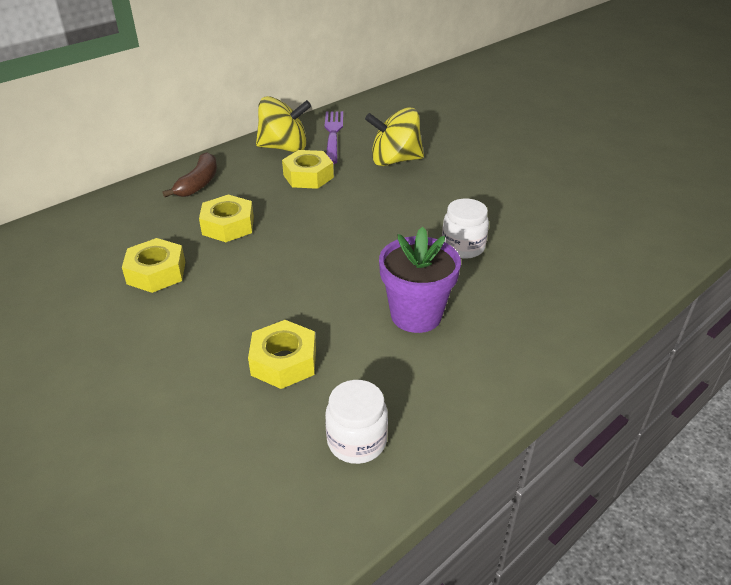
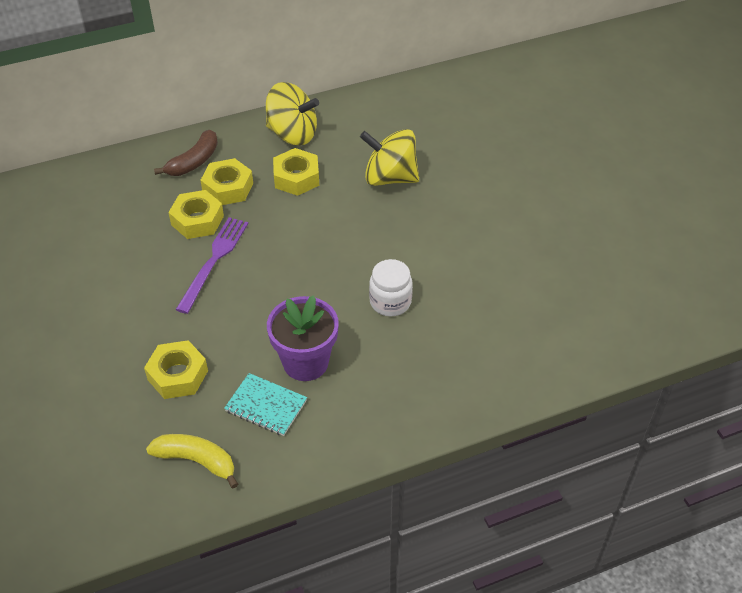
camera: 20 degrees right, 10 degrees up
yellow nut [122,238,185,293] -> yellow nut moved to [200,158,253,205]
purple fork [324,111,343,164] -> purple fork moved to [176,217,248,314]
white jar [325,380,388,464] -> yellow banana [146,434,238,489]
none -> turquoise notebook [224,373,307,436]

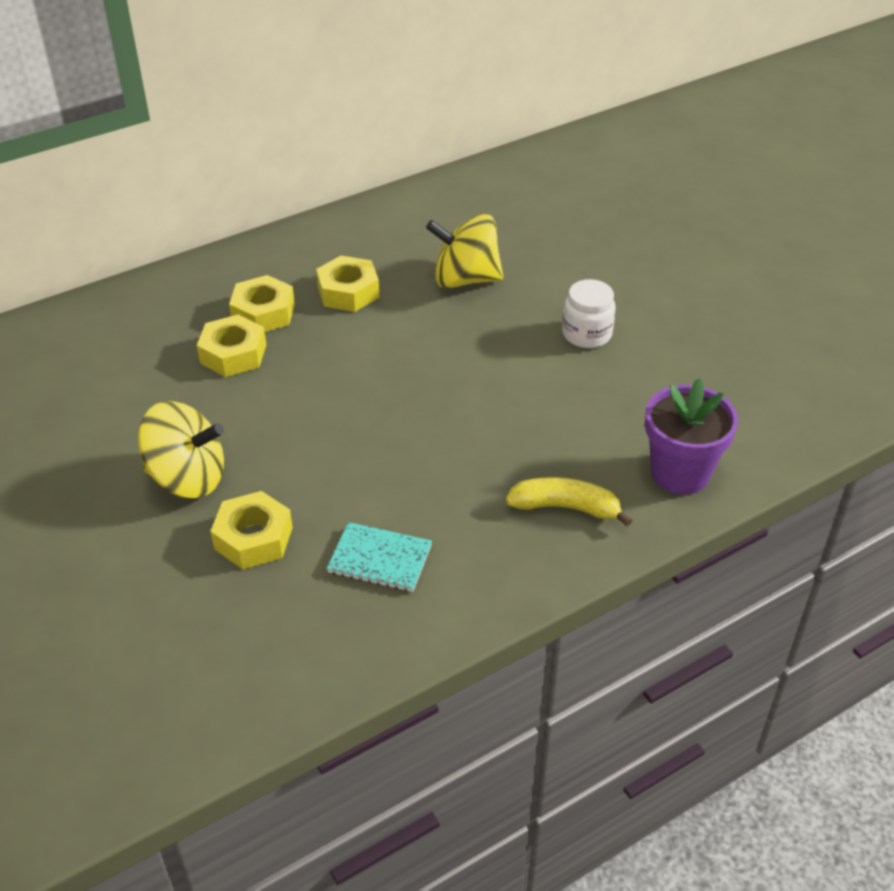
camera: 10 degrees left, 5 degrees down
yellow banana [146,434,238,489] -> yellow banana moved to [506,477,632,526]
brown banana [154,130,218,176] -> none
purple fork [176,217,248,314] -> none
yellow spinning top [266,82,319,145] -> yellow spinning top moved to [138,401,224,498]
purple flower pot [267,295,339,381] -> purple flower pot moved to [645,378,738,494]
white jar [369,259,413,316] -> white jar moved to [562,279,616,348]

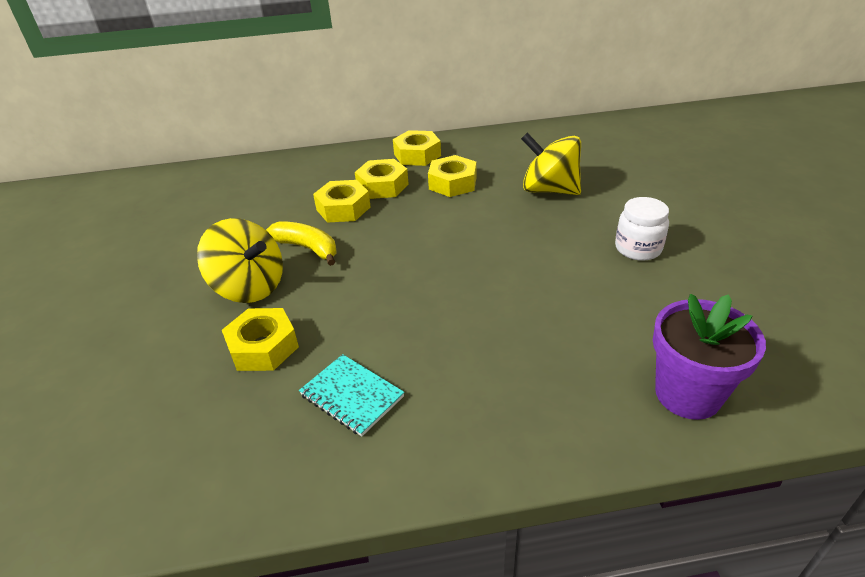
camera: 25 degrees right, 5 degrees down
yellow banana [506,477,632,526] -> yellow banana moved to [266,221,337,266]
none -> yellow nut [393,130,441,166]

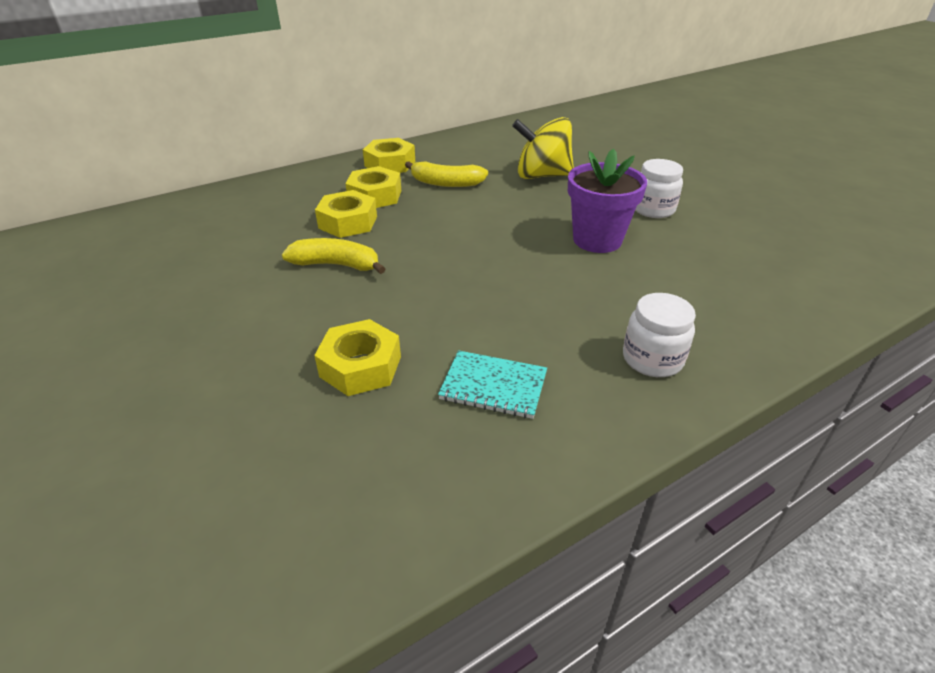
camera: 25 degrees left, 0 degrees up
yellow spinning top [197,218,283,303] -> none
yellow nut [428,155,476,197] -> yellow banana [405,161,488,187]
purple flower pot [653,294,766,420] -> purple flower pot moved to [568,149,647,253]
none -> white jar [623,293,696,377]

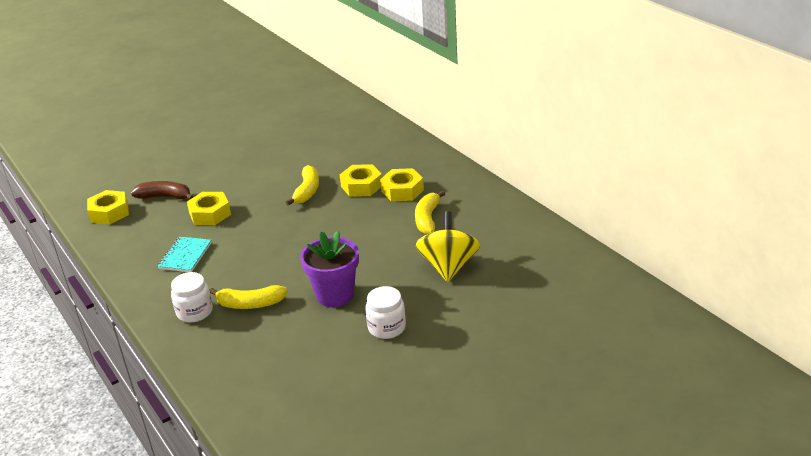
camera: 90 degrees right, 5 degrees down
yellow nut [363,138,415,173] -> yellow nut moved to [87,190,129,224]
none -> brown banana [131,181,194,199]
none -> yellow banana [210,285,287,309]

